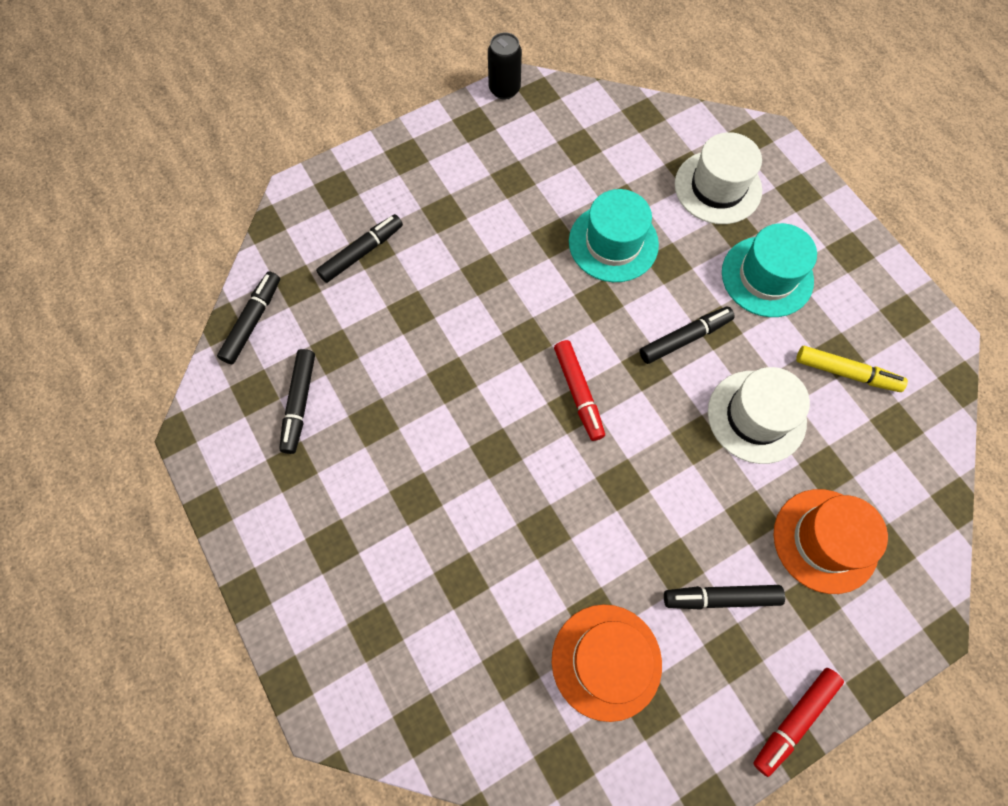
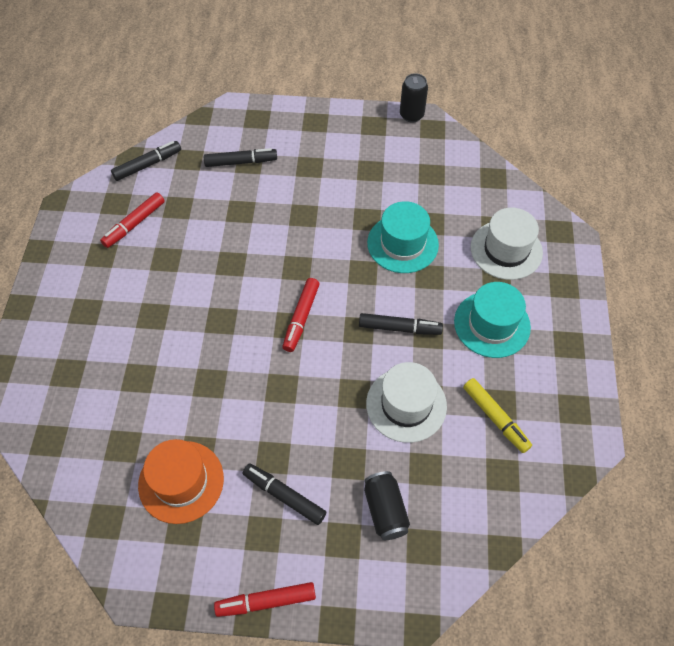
camera: 35 degrees right, 10 degrees down
black marker [279,349,315,454] -> red marker [100,192,165,248]
orange hat [774,489,888,594] -> black can [364,471,410,540]

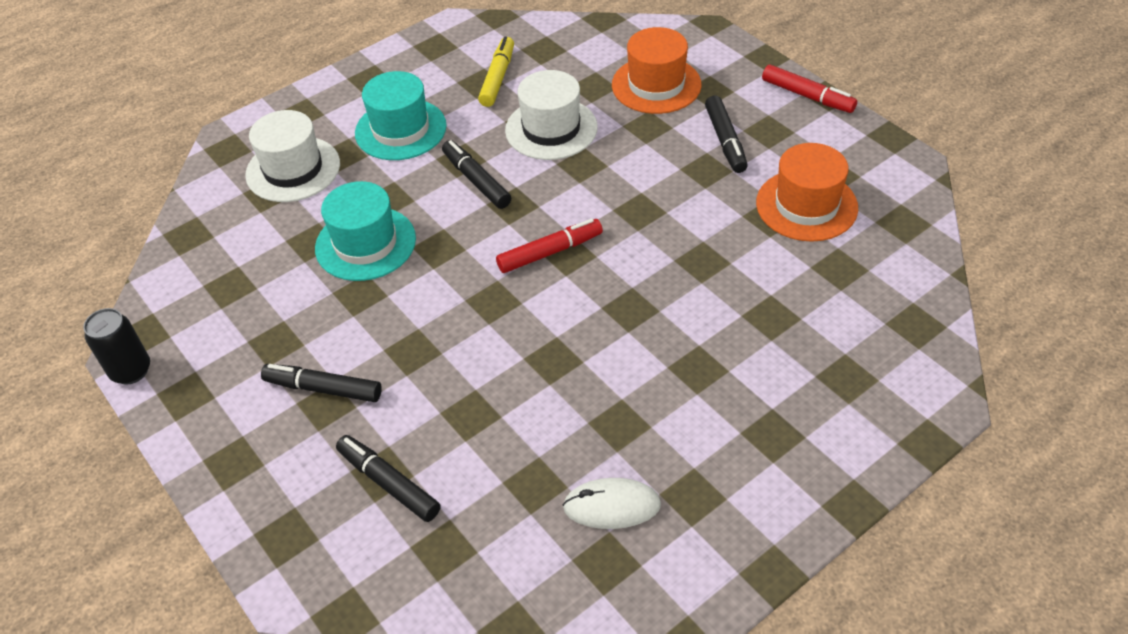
camera: 130 degrees left, 10 degrees down
red marker [100,192,165,248] -> white mouse [563,478,661,529]
black marker [111,141,181,181] -> black marker moved to [261,364,382,402]
black can [364,471,410,540] -> orange hat [612,27,702,114]

